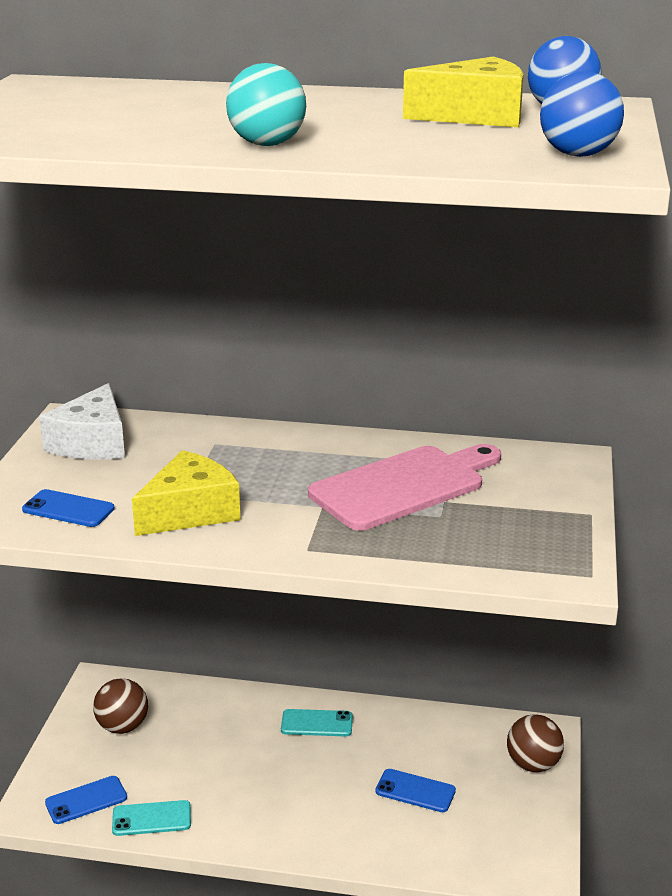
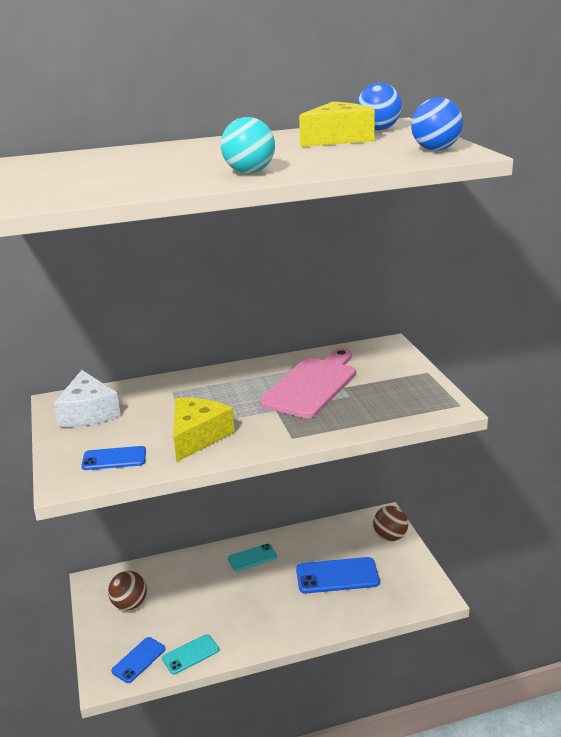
camera: 25 degrees left, 0 degrees up
blue phone [375,769,456,812] -> blue phone [296,557,380,593], size x1.66

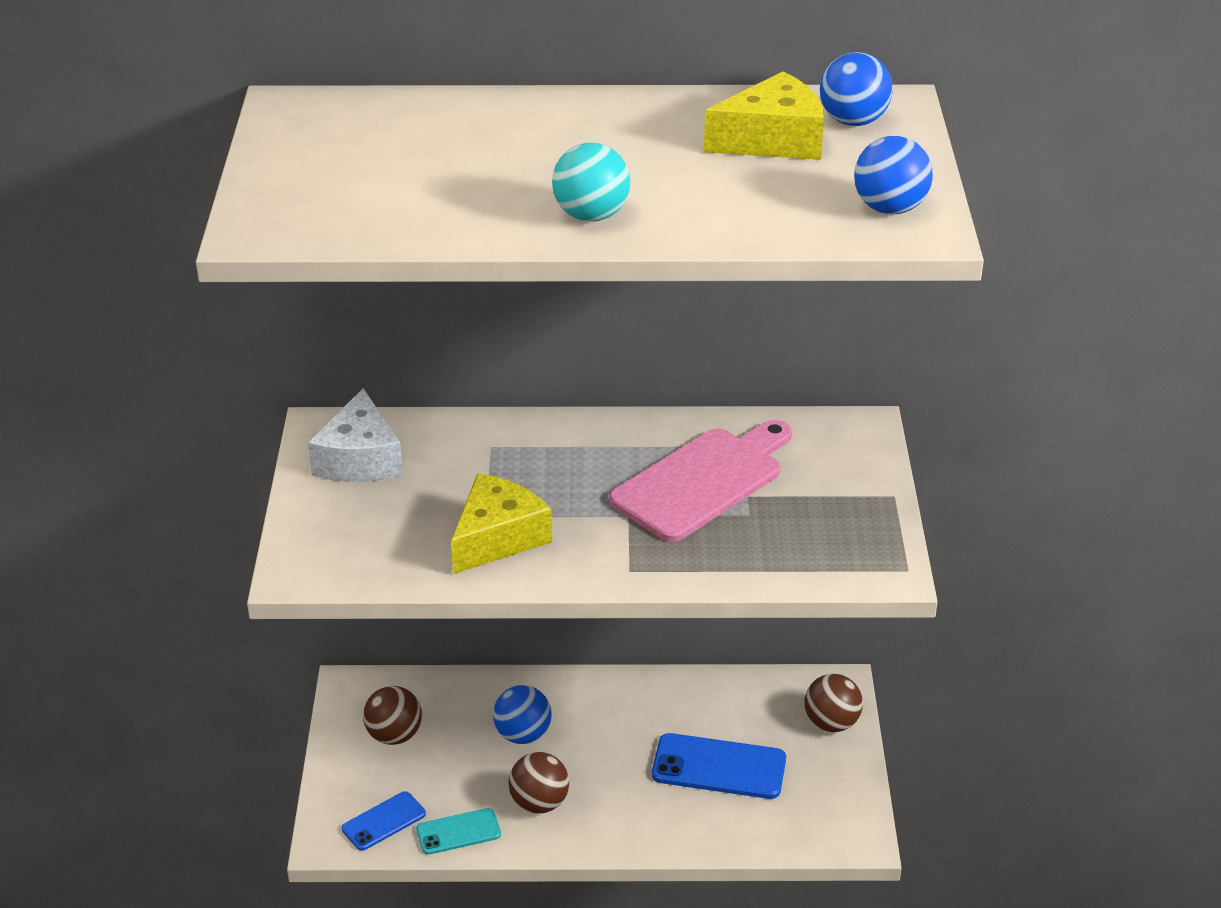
camera: 15 degrees right, 10 degrees up
blue phone [81,446,146,470] -> none
turquoise phone [228,544,277,571] -> none
none -> blue ball [493,685,552,744]
none -> brown ball [508,752,569,813]

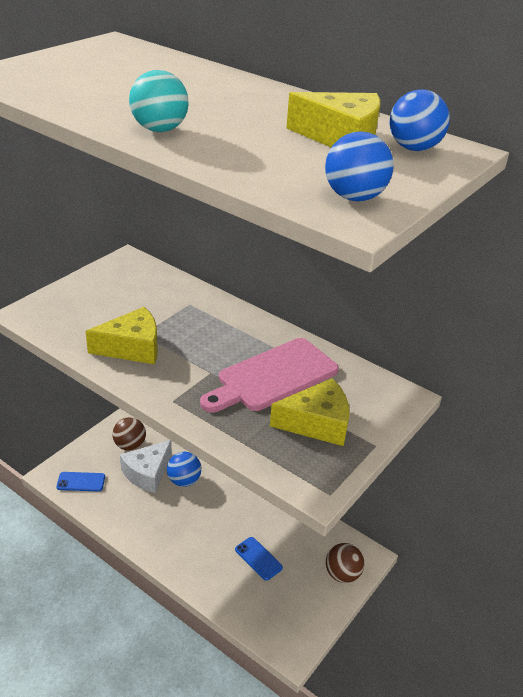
camera: 35 degrees right, 0 degrees up
white cheese [308,388,403,482] -> white cheese moved to [120,440,172,493]
turquoise phone [416,808,501,855] -> none
brown ball [508,752,569,813] -> none
pink cutting board [609,420,792,542] -> pink cutting board turned 150 degrees clockwise [200,338,339,412]
blue phone [652,733,786,799] -> blue phone [235,537,283,581], size x0.60
none -> yellow cheese [270,378,349,446]

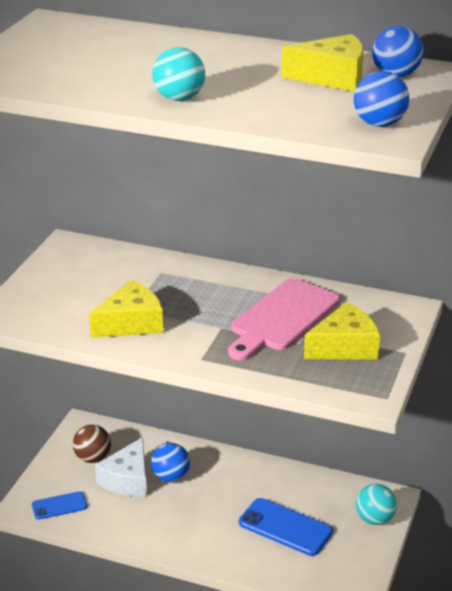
camera: 15 degrees left, 5 degrees down
blue phone [235,537,283,581] -> blue phone [239,498,333,556], size x1.66
brown ball [326,543,364,583] -> turquoise ball [356,484,397,525]

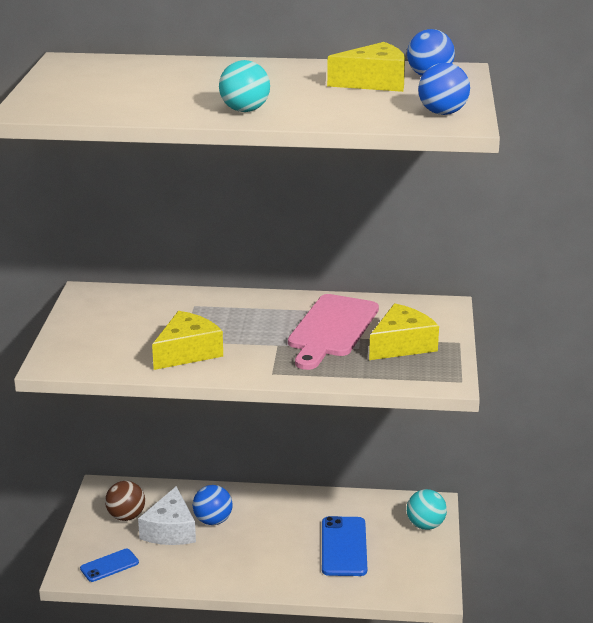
camera: 15 degrees left, 5 degrees down
blue phone [239,498,333,556] -> blue phone turned 75 degrees clockwise [322,516,367,576]

